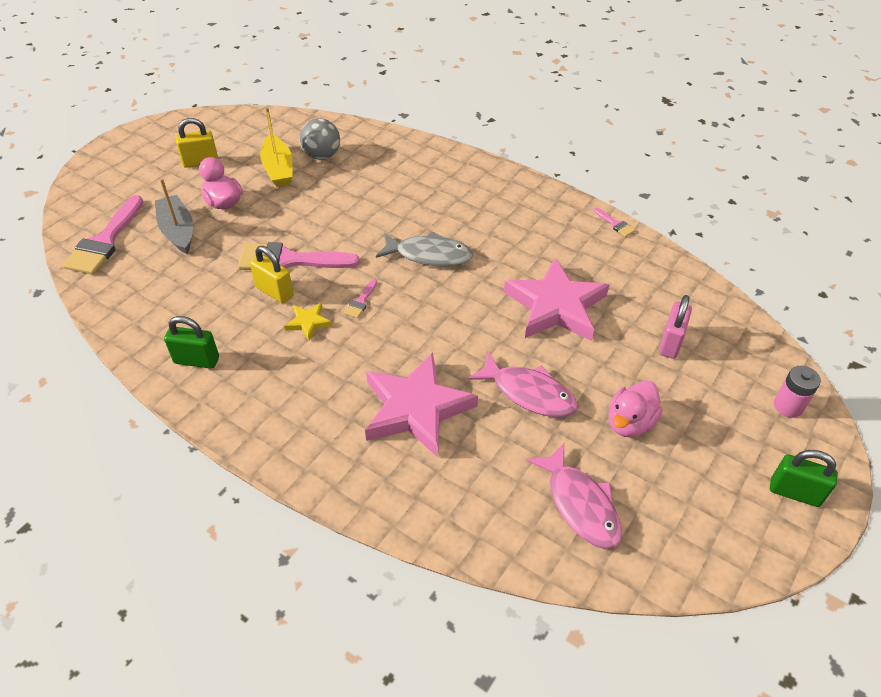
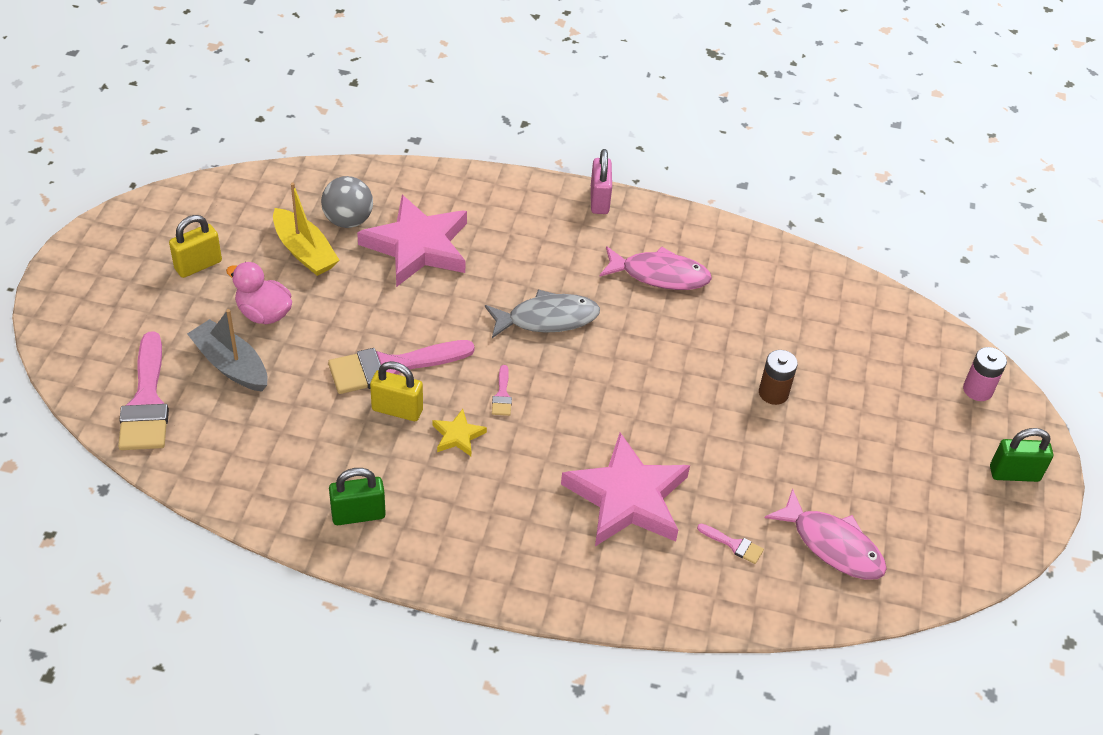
camera: 25 degrees left, 0 degrees up
pink fish [468,352,578,417] -> pink fish moved to [599,246,712,290]
pink star [504,257,609,341] -> pink star moved to [357,195,467,287]
pink brush [594,207,635,237] -> pink brush moved to [697,523,764,564]
pink duck [608,380,663,437] -> none
pink padlock [659,295,692,359] -> pink padlock moved to [591,149,612,214]
none -> brown battery [759,350,798,405]

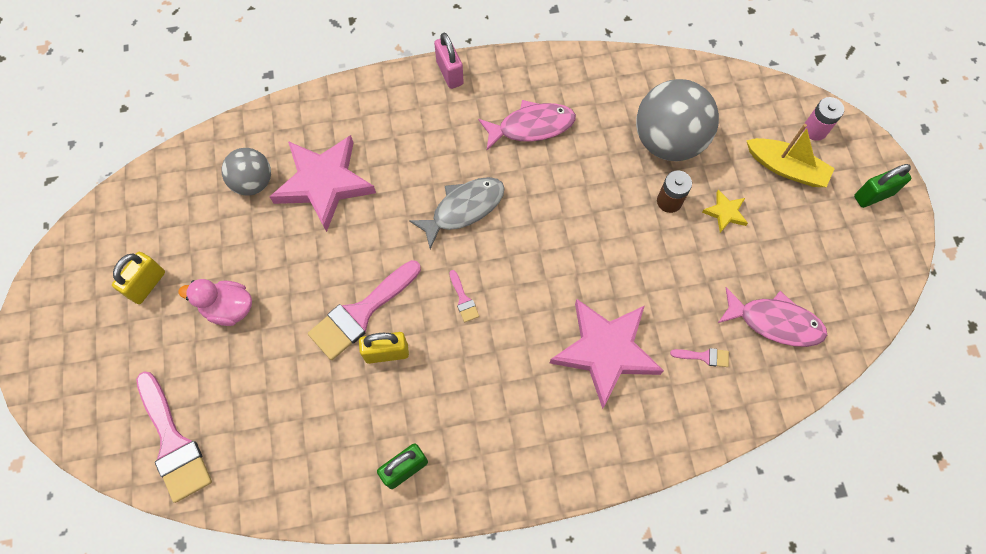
camera: 20 degrees left, 20 degrees up
grey boat [187,309,268,392] -> none
yellow boat [273,183,339,276] -> yellow boat moved to [746,124,835,187]
yellow star [432,409,487,456] -> yellow star moved to [702,190,748,233]
none -> grey ball [636,79,719,161]

